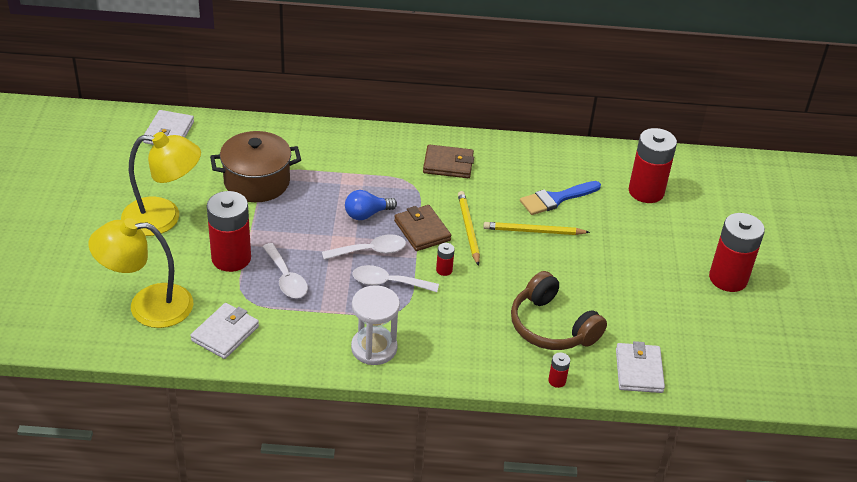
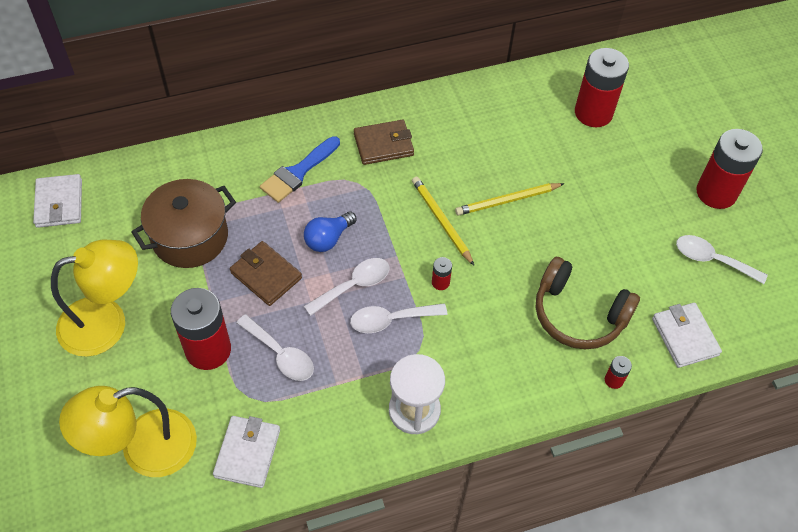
camera: 20 degrees left, 15 degrees up
brown wallet [394,205,451,251] -> brown wallet moved to [230,241,302,306]
blue brush [520,181,601,215] -> blue brush moved to [260,136,340,203]
none -> white spoon [676,235,768,284]

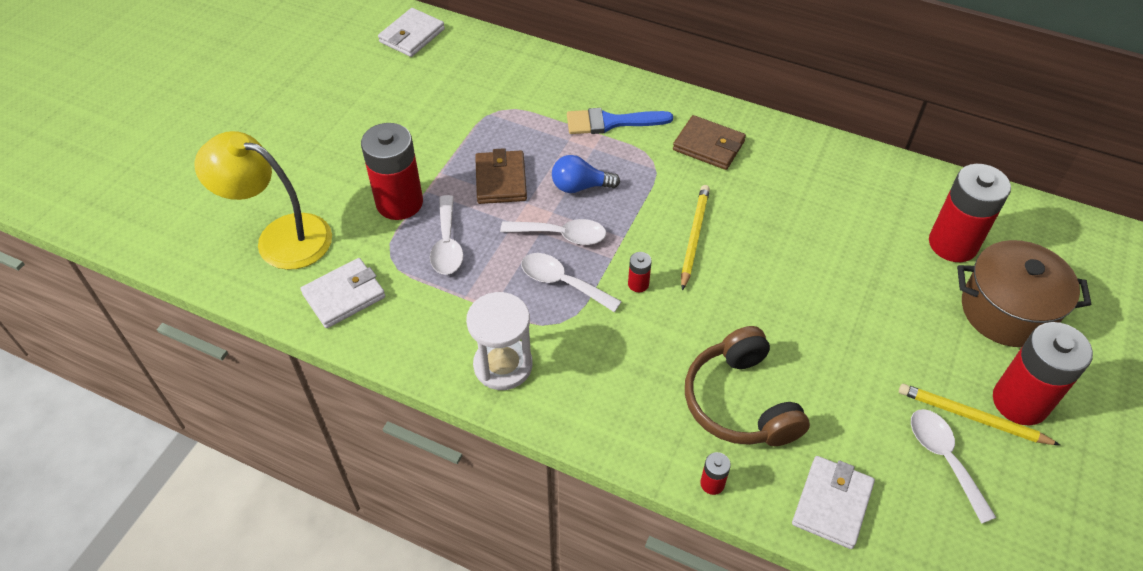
camera: 45 degrees right, 5 degrees down
yellow lamp [51,240,138,357] -> none
brown pot [131,179,236,268] -> brown pot moved to [957,240,1091,347]
yellow pencil [455,183,565,216] -> yellow pencil moved to [899,384,1060,445]

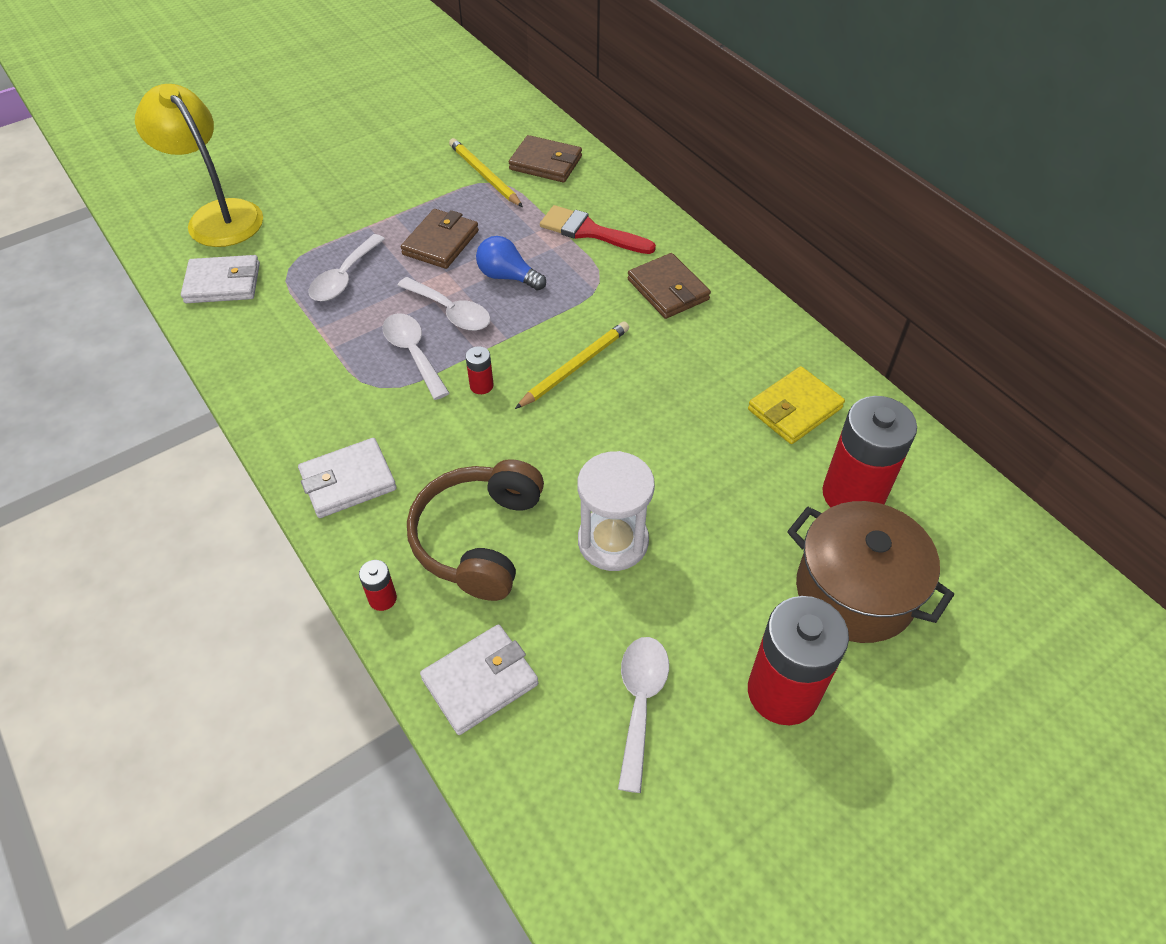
camera: 30 degrees right, 0 degrees up
red battery [361,123,423,220] -> none
white wallet [378,8,445,57] -> white wallet moved to [298,438,397,518]
white hourglass [466,292,532,390] -> white hourglass moved to [578,451,655,571]
blue brush [567,108,673,134] -> red brush [540,205,656,254]
yellow pencil [899,384,1060,445] -> yellow pencil moved to [449,138,523,207]
none -> brown wallet [509,135,582,182]
none -> yellow wallet [748,366,845,444]

